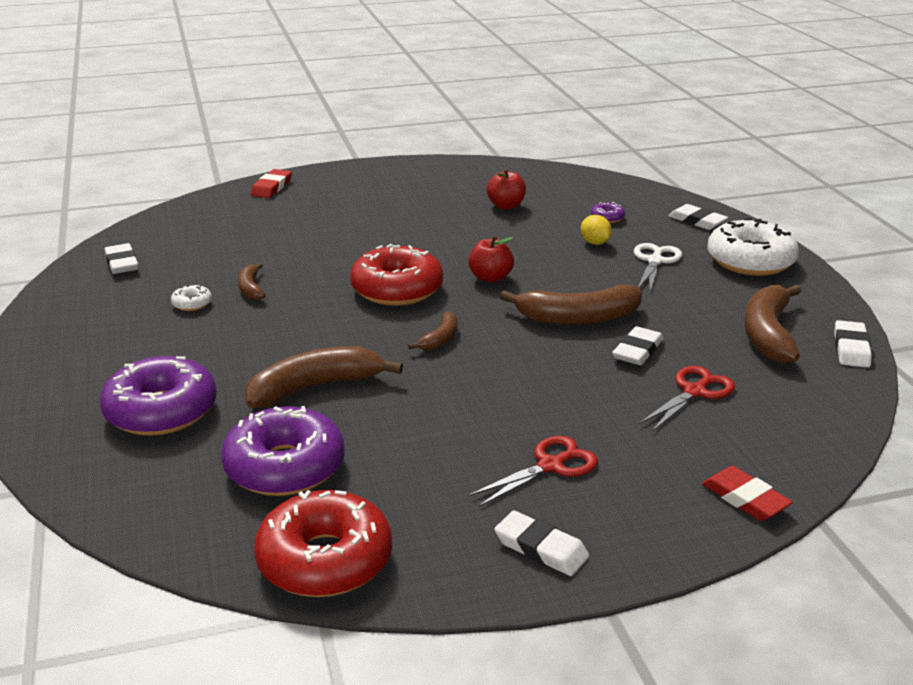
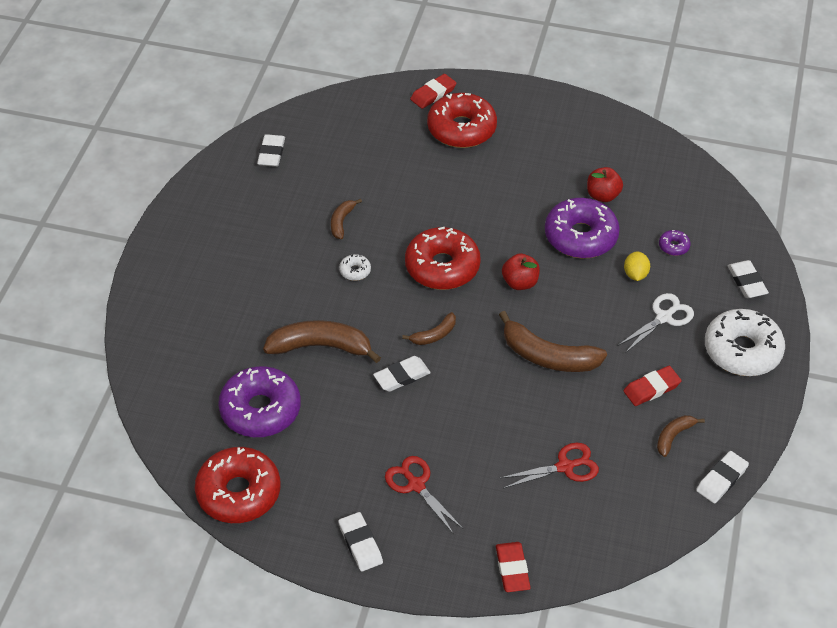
camera: 30 degrees right, 20 degrees up
purple donut [100,356,217,436] -> purple donut moved to [545,198,620,258]
white donut [171,284,212,311] -> white donut moved to [339,254,371,281]
red scissors [468,436,598,507] -> red scissors turned 120 degrees counterclockwise [385,456,463,534]
white eraser [612,326,663,365] -> white eraser moved to [373,356,431,392]
brown banana [744,284,801,364] -> brown banana [657,415,705,457], size x0.52
none -> red donut [427,93,497,148]
none -> red eraser [624,366,682,406]

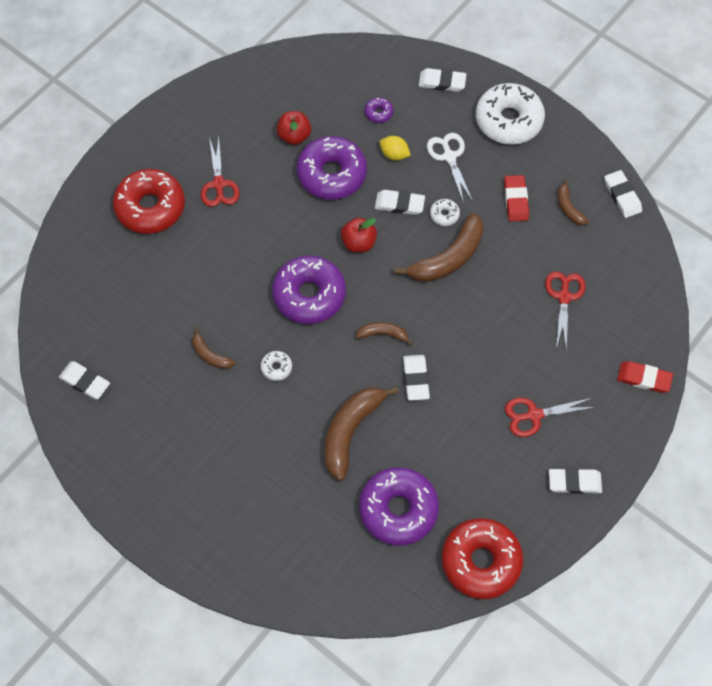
camera: 65 degrees left, 15 degrees up
brown banana [402,312,456,345] -> brown banana turned 75 degrees counterclockwise [356,322,413,346]
red donut [405,227,481,290] -> purple donut [272,255,346,324]
red eraser [410,74,456,109] -> none
none -> red scissors [201,137,240,207]
none -> white eraser [375,190,425,215]
none -> white donut [430,199,460,226]

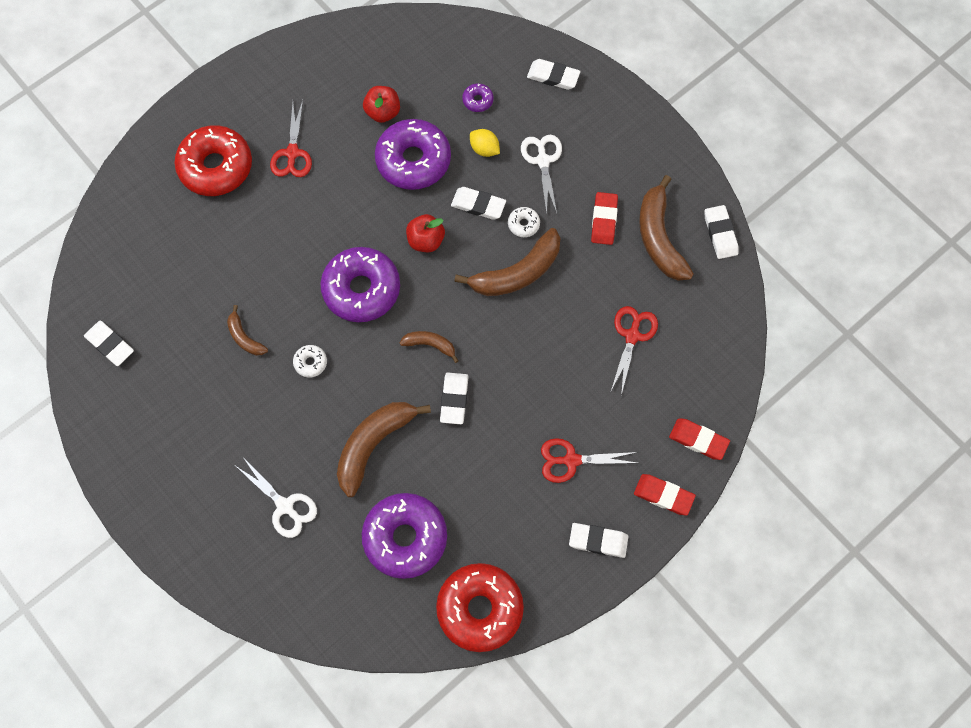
camera: 10 degrees right, 5 degrees up
white donut [476,83,545,145] -> none
brown banana [558,179,589,225] -> brown banana [639,175,694,281], size x1.92
none -> white scissors [236,459,317,538]
none -> red eraser [634,474,696,516]

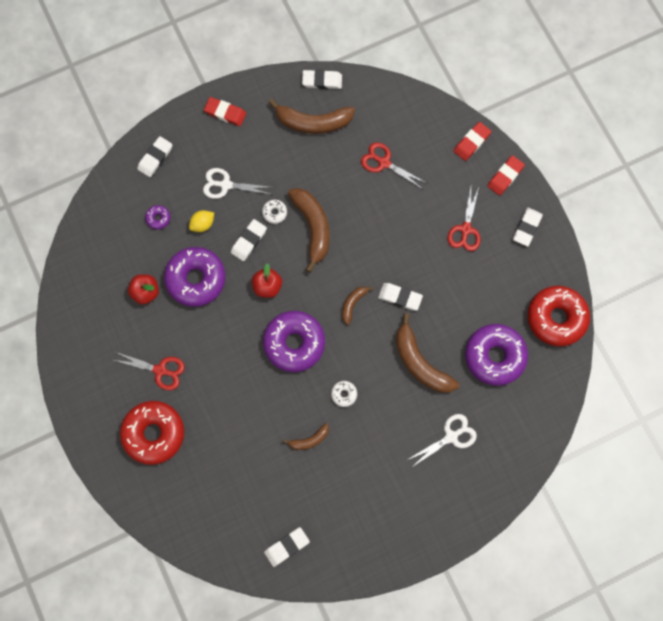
camera: 75 degrees left, 5 degrees up
red eraser [591,192,618,245] -> red eraser moved to [204,97,246,126]

